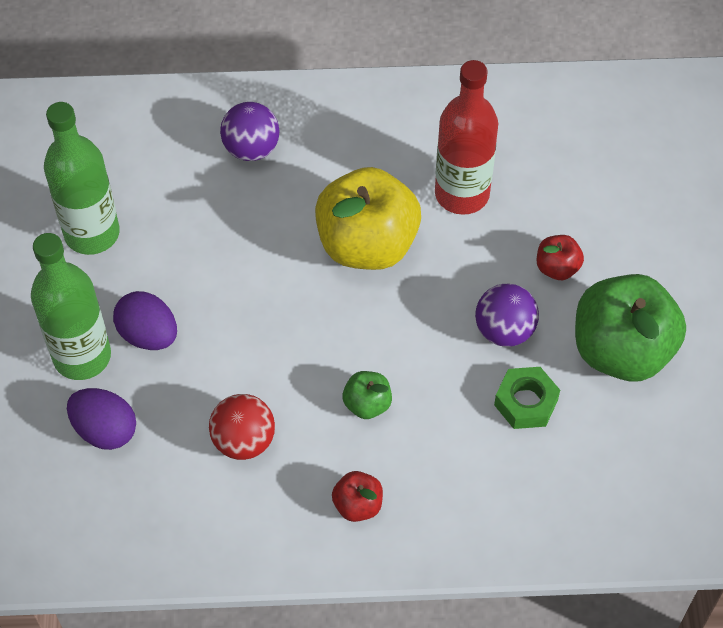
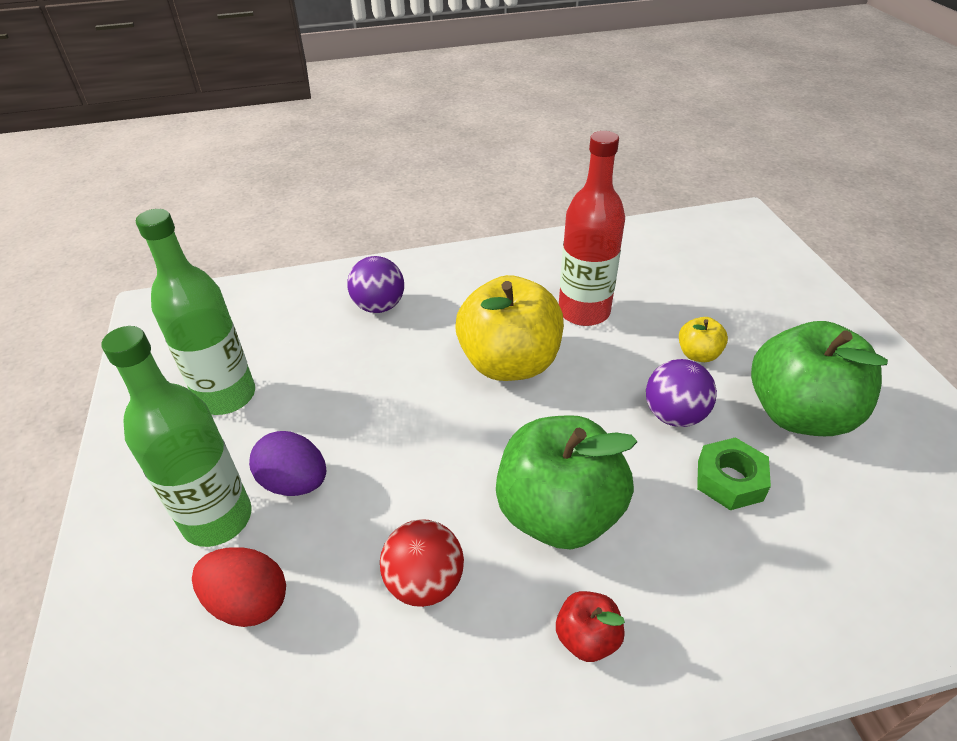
camera: 10 degrees left, 15 degrees down
purple egg [67,388,136,450] -> red egg [192,547,286,627]
green apple [343,371,392,419] -> green apple [496,415,637,549], size x2.24
red apple [537,235,584,280] -> yellow apple [679,317,728,362]

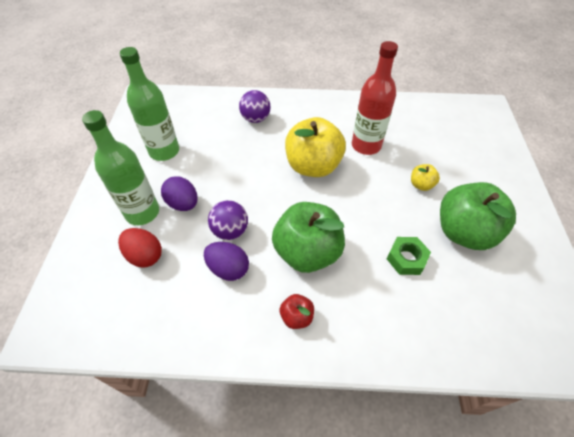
camera: 15 degrees right, 10 degrees up
red ball [380,519,464,607] -> purple egg [204,242,249,281]
purple ball [646,359,717,427] -> purple ball moved to [208,200,248,240]

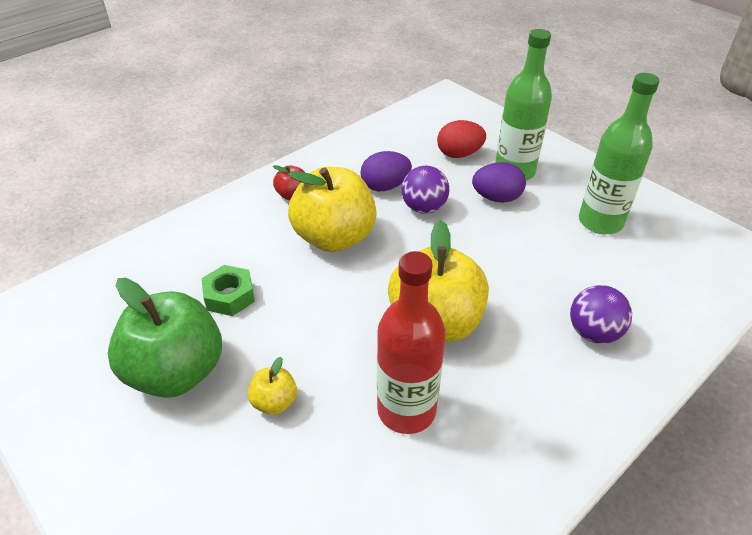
camera: 135 degrees right, 10 degrees down
green apple [272,202,345,273] -> yellow apple [288,167,377,252]

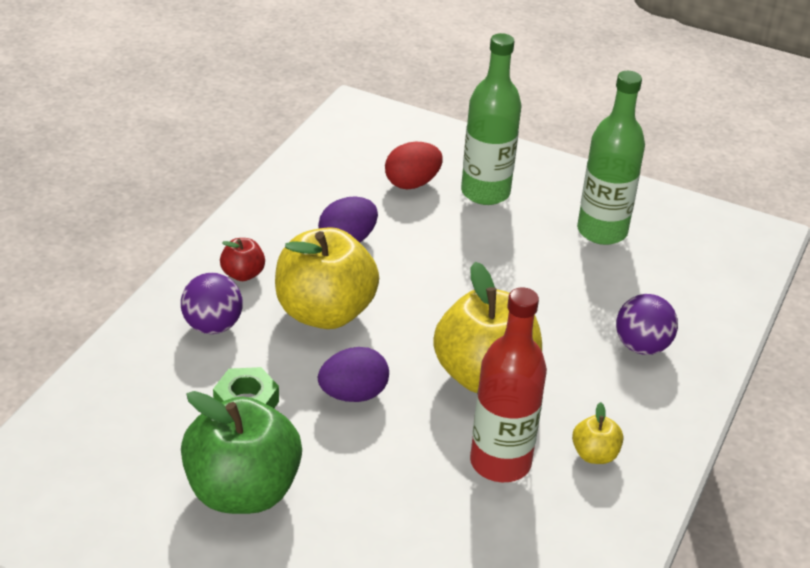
camera: 25 degrees left, 5 degrees down
yellow apple [248,357,297,415] -> yellow apple moved to [572,402,623,464]
purple ball [402,166,449,214] -> purple ball moved to [181,273,242,334]
purple egg [472,162,526,203] -> purple egg moved to [318,347,389,402]

